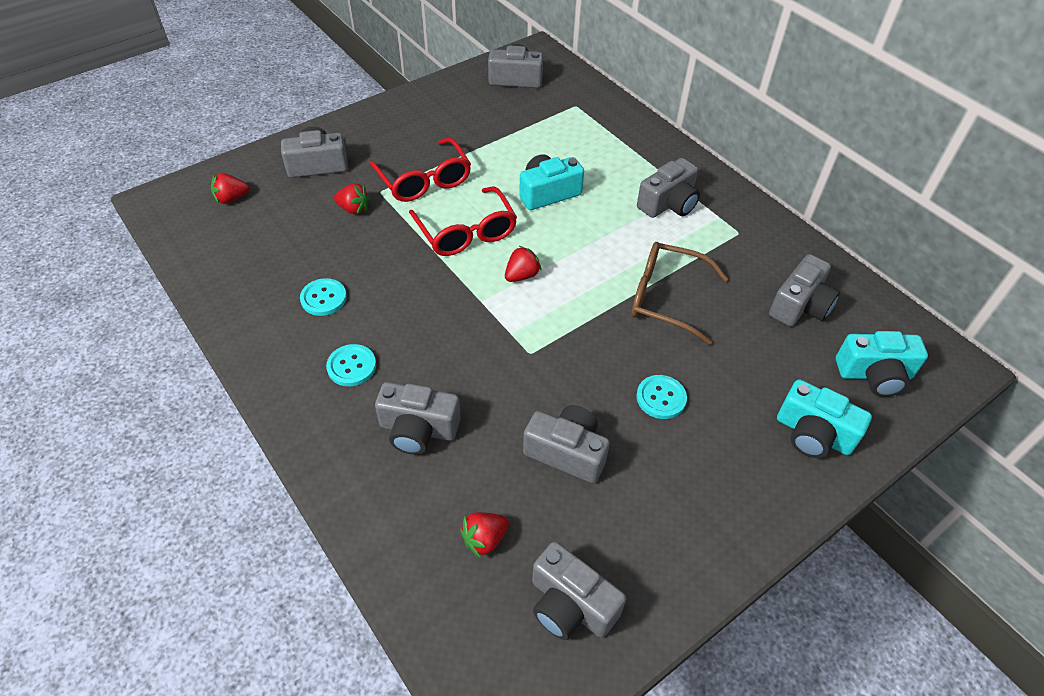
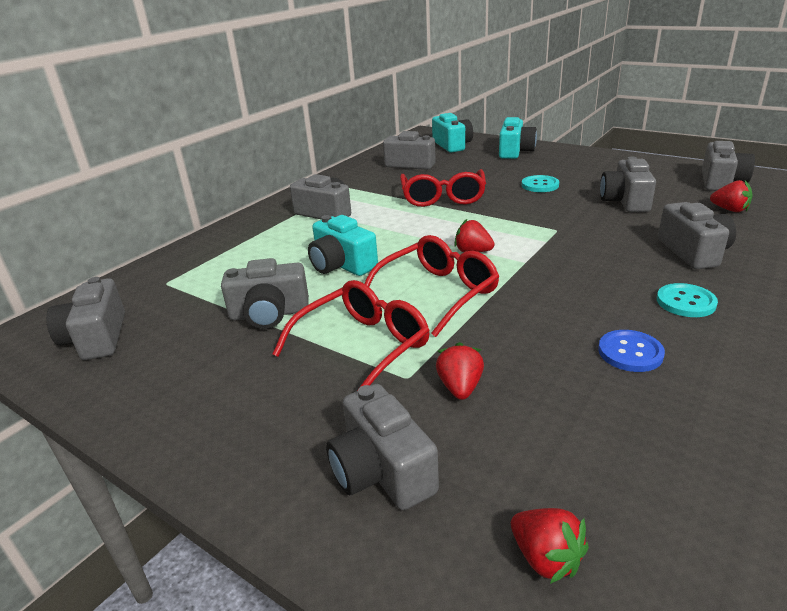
camera: 105 degrees left, 20 degrees down
turquoise button [300,278,347,316] -> blue button [598,330,665,372]
brown glasses [631,242,728,345] -> red glasses [400,169,486,207]
none -> grey camera [221,258,309,329]

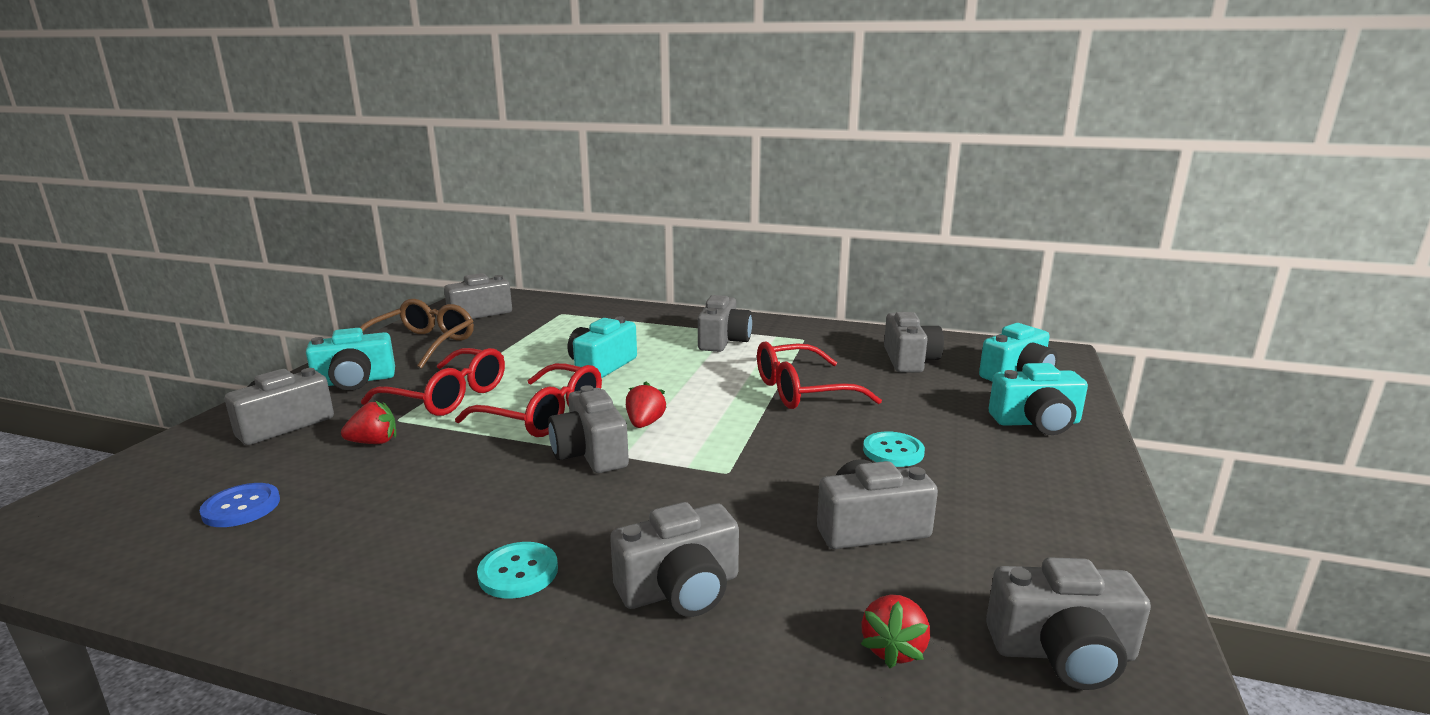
camera: 70 degrees right, 10 degrees down
grey camera [221,258,309,329] -> grey camera moved to [548,385,629,473]
red strawberry [511,508,589,584] -> none
blue button [598,330,665,372] -> blue button moved to [199,483,280,527]
none -> turquoise camera [306,328,395,390]
none -> brown glasses [360,299,474,369]

